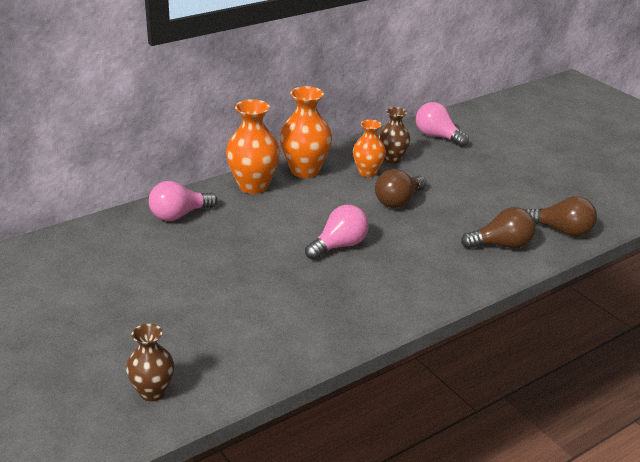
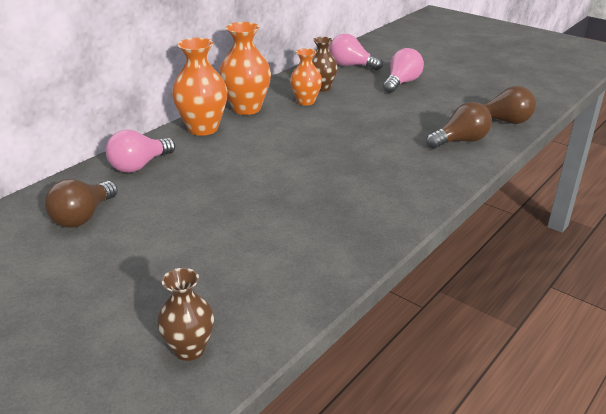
camera: 15 degrees left, 0 degrees up
pink light bulb [305,205,369,260] -> pink light bulb moved to [383,48,424,93]
brown light bulb [375,169,427,208] -> brown light bulb moved to [44,179,118,228]

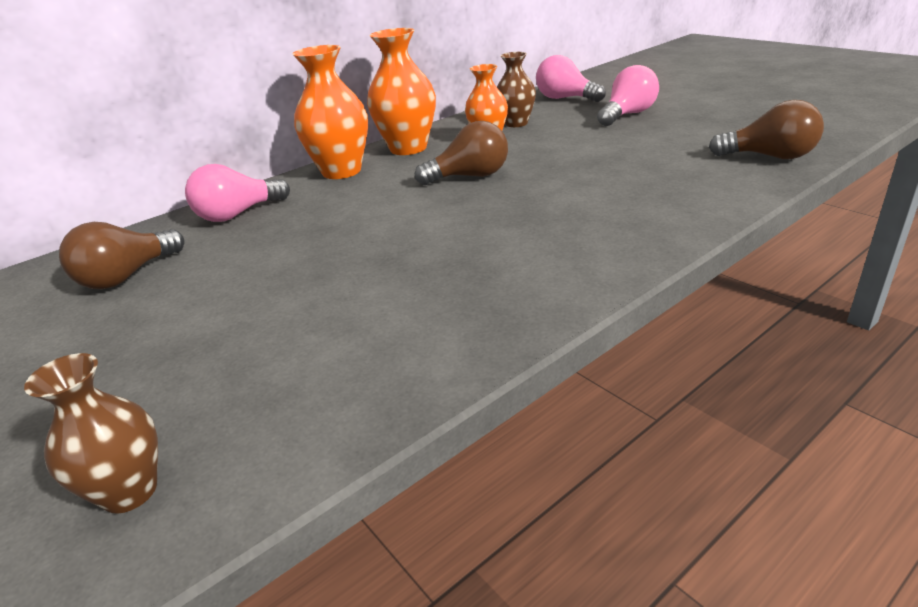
camera: 15 degrees right, 0 degrees up
brown light bulb [426,102,492,149] -> brown light bulb moved to [415,121,508,185]

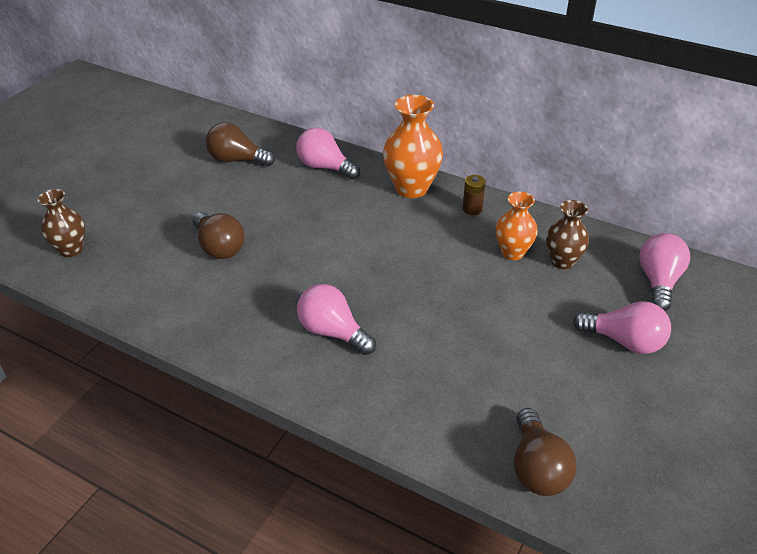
camera: 65 degrees right, 10 degrees up
orange vase [367,28,436,155] -> brown battery [463,175,486,215]
brown light bulb [415,121,508,185] -> brown light bulb moved to [193,212,245,259]
none -> pink light bulb [297,284,376,355]

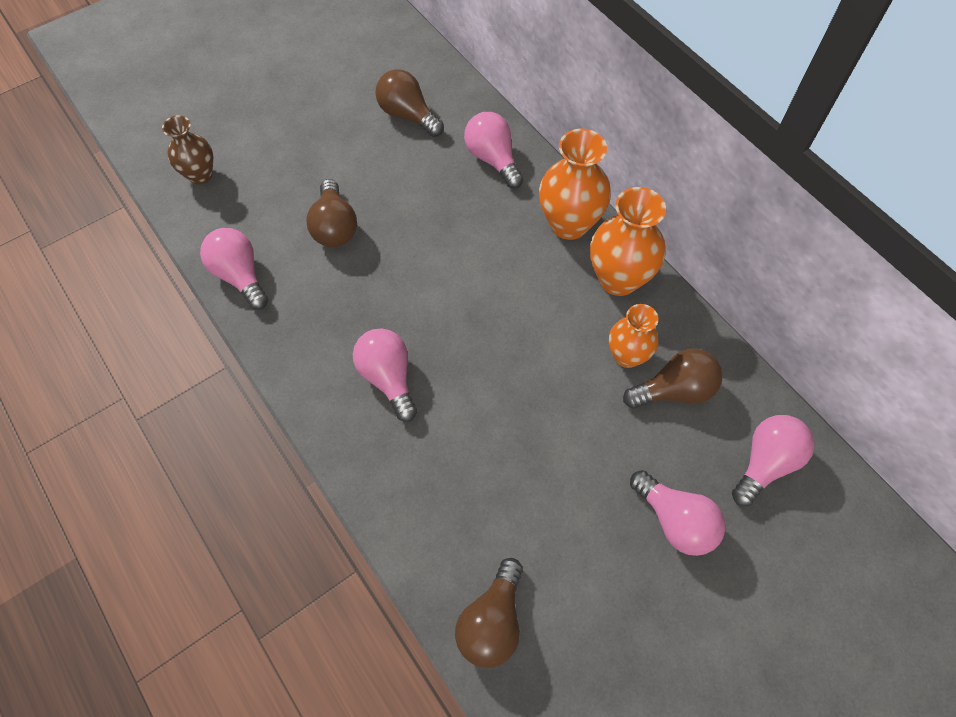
camera: 25 degrees right, 20 degrees up
brown battery [463,175,486,215] -> orange vase [590,187,666,296]
brown vase [546,200,589,269] -> brown light bulb [623,348,722,409]
none -> pink light bulb [200,228,268,310]

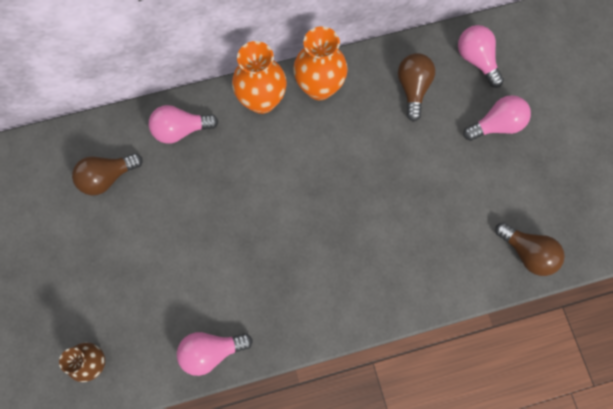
camera: 70 degrees left, 10 degrees up
brown light bulb [306,179,357,247] -> none
pink light bulb [353,329,417,422] -> none
orange vase [609,304,658,368] -> none

